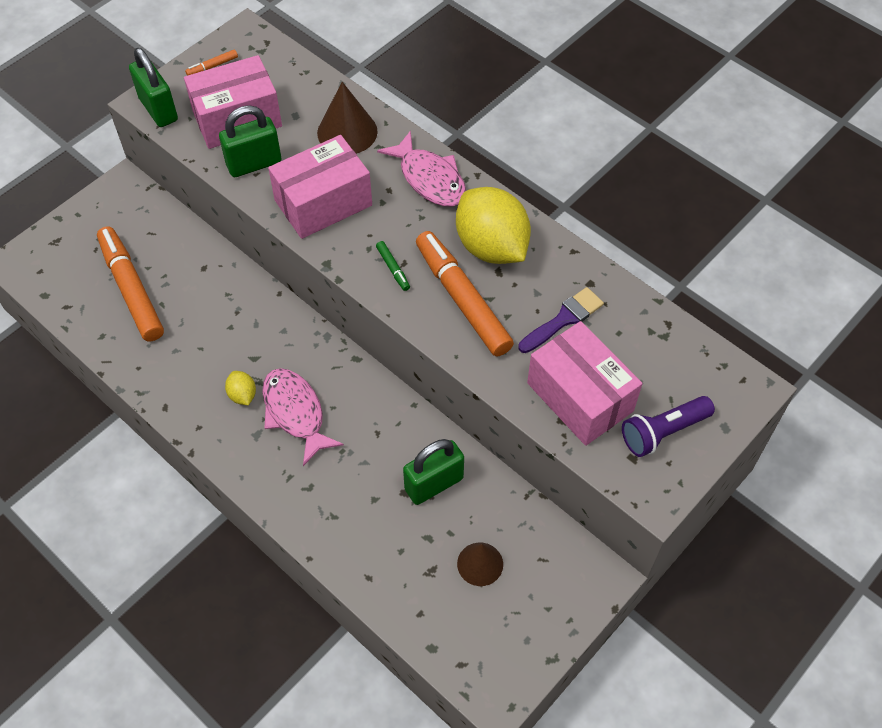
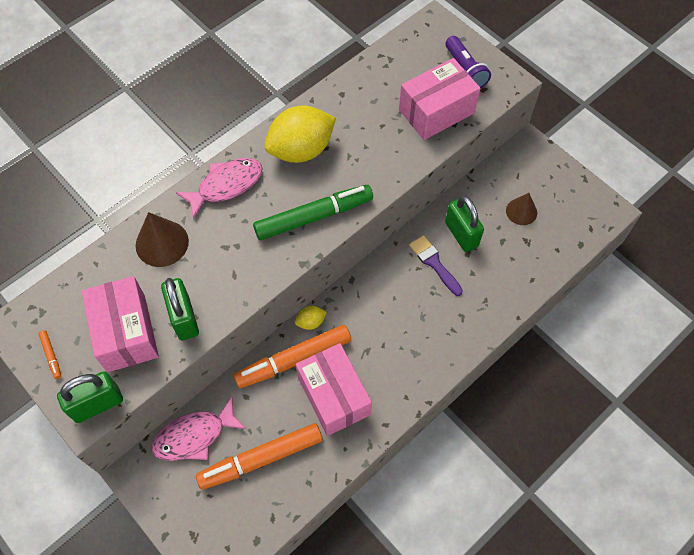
camera: 85 degrees left, 5 degrees up
yellow lemon [225,371,256,405] -> yellow lemon moved to [295,306,327,330]
pink fish [262,368,344,466] -> pink fish moved to [152,396,246,461]
pink box [268,135,372,239] -> pink box moved to [296,343,372,436]
green marker [376,241,410,291] -> green marker [253,185,373,240], size x2.49
orange marker [416,231,514,357] -> orange marker moved to [234,325,351,388]
purple brush [518,287,604,353] -> purple brush moved to [409,235,463,296]

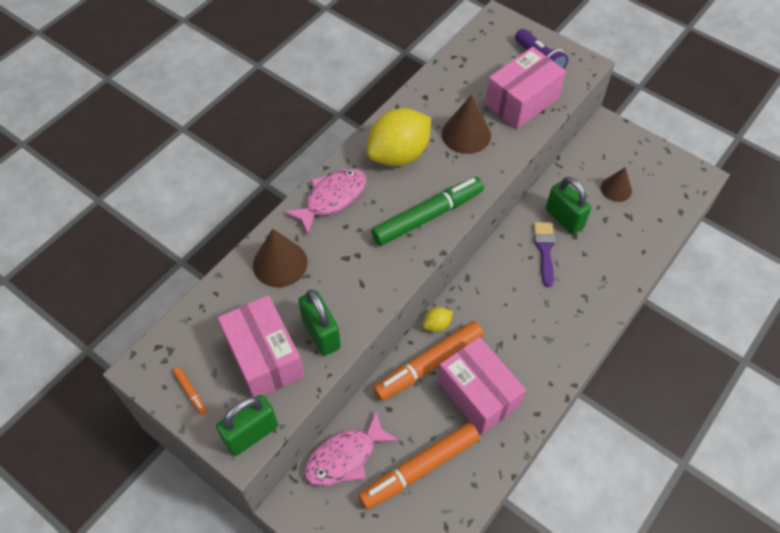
camera: 10 degrees left, 5 degrees down
purple brush [409,235,463,296] -> purple brush turned 45 degrees clockwise [534,222,555,287]
none -> brown cone [442,95,491,154]

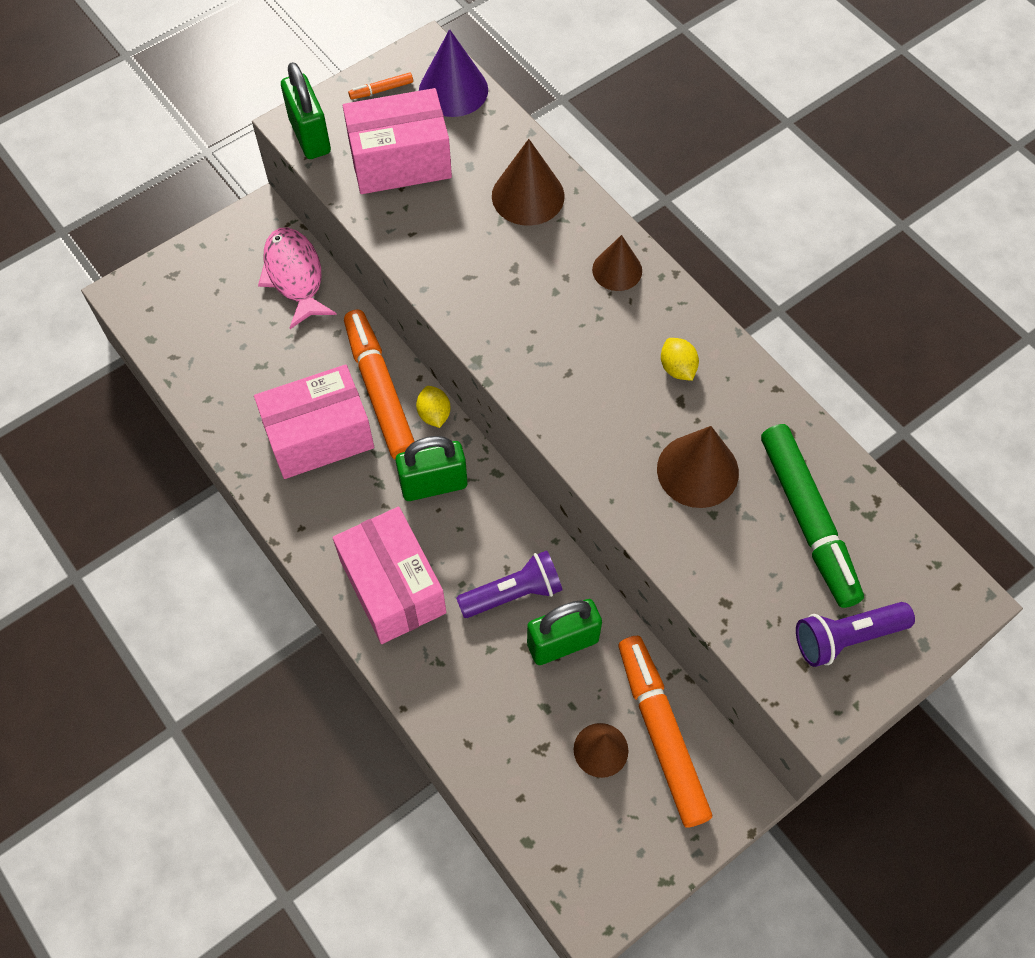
camera: 105 degrees right, 5 degrees up
pink fish [284,168,366,235] -> brown cone [592,235,642,291]
green padlock [298,290,341,356] -> green padlock moved to [395,436,467,501]
orange marker [358,422,480,510] -> orange marker moved to [618,636,712,827]
yellow lemon [367,108,431,166] -> yellow lemon [661,338,699,381], size x0.43
green marker [371,177,484,246] -> green marker moved to [761,424,864,608]
pink box [485,47,566,129] -> pink box moved to [332,507,446,644]
purple brush [534,222,555,287] -> purple flashlight [456,550,563,618]
none -> purple cone [419,29,488,117]

